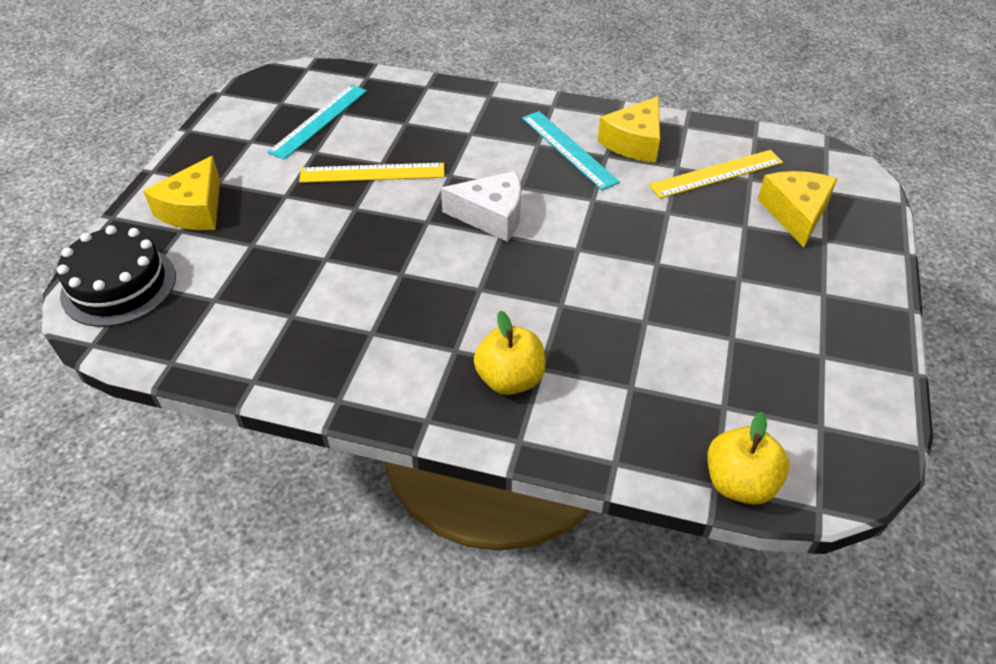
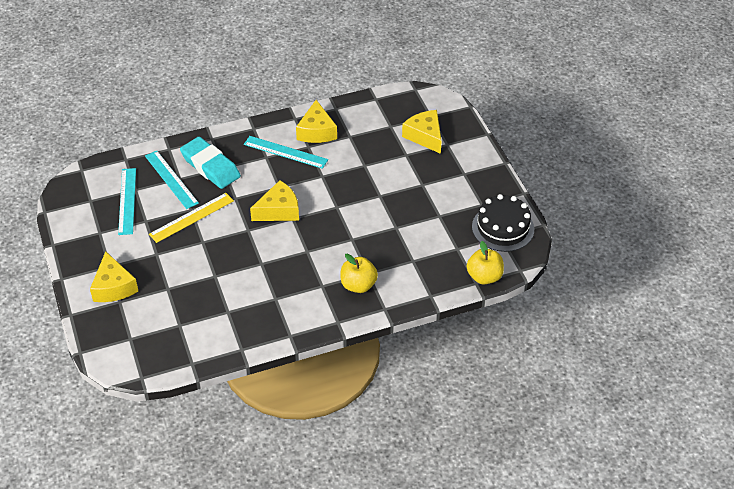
camera: 35 degrees left, 0 degrees up
black cake [57,225,176,327] -> black cake moved to [472,194,534,252]
white cheese [441,171,521,242] -> yellow cheese [250,180,299,221]
yellow ruler [649,150,783,198] -> none
none -> turquoise ruler [145,151,199,209]
none -> turquoise eraser [180,137,241,189]

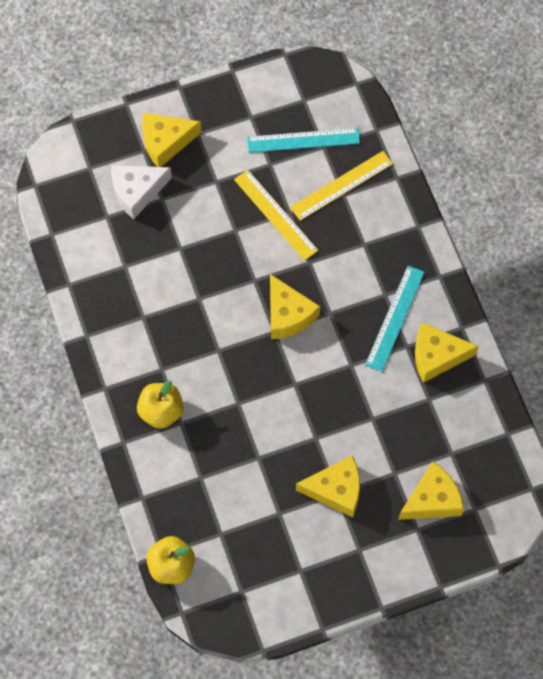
camera: 90 degrees right, 20 degrees up
turquoise ruler [145,151,199,209] -> yellow ruler [290,151,393,221]
turquoise eraser [180,137,241,189] -> none
black cake [472,194,534,252] -> none
none -> white cheese [111,165,172,219]
none -> yellow cheese [296,455,360,517]

